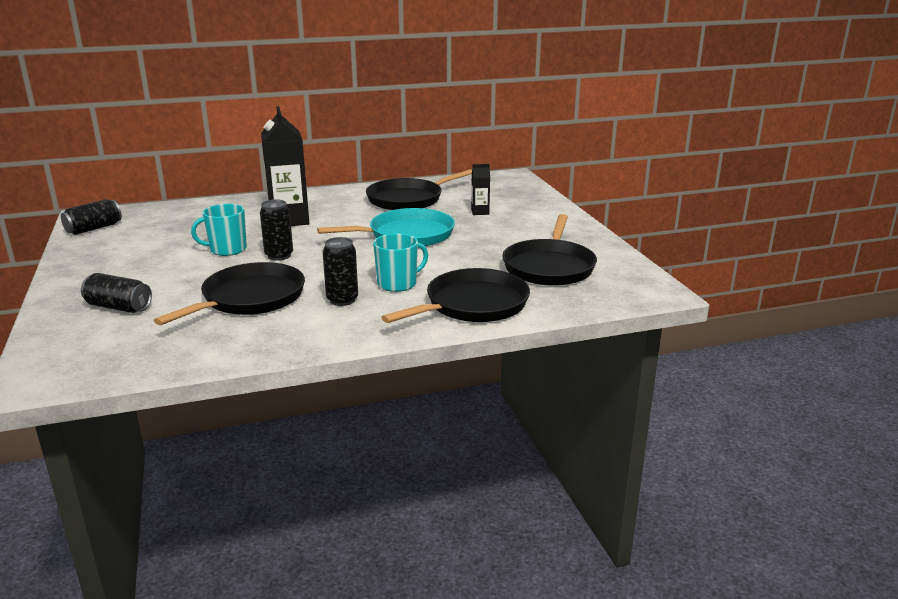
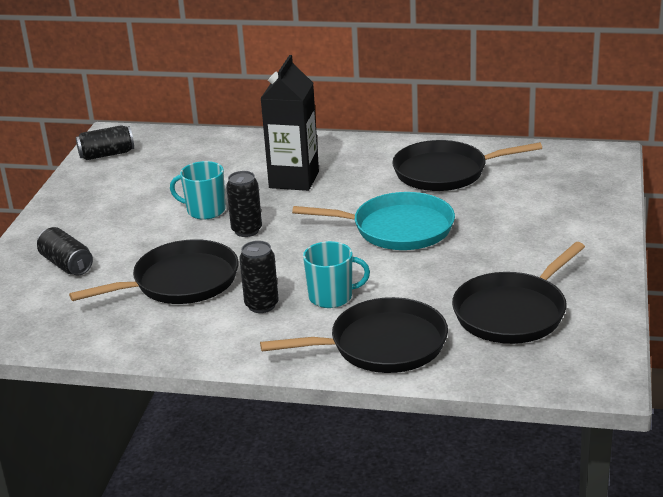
camera: 30 degrees right, 5 degrees up
black carton [471,164,490,215] -> none

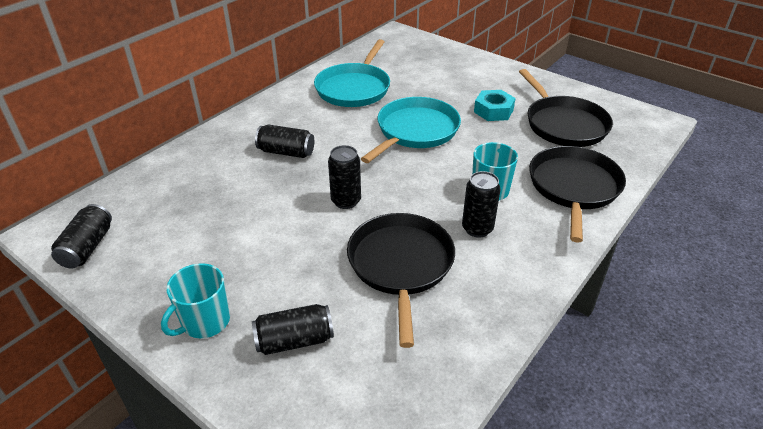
camera: 65 degrees left, 10 degrees up
turquoise mug [170,161,226,220] -> turquoise mug moved to [161,263,230,338]
black carton [260,55,319,191] -> black can [255,125,314,158]
black pan [392,140,542,191] -> turquoise pan [314,39,390,107]
none -> turquoise nut [474,90,516,121]

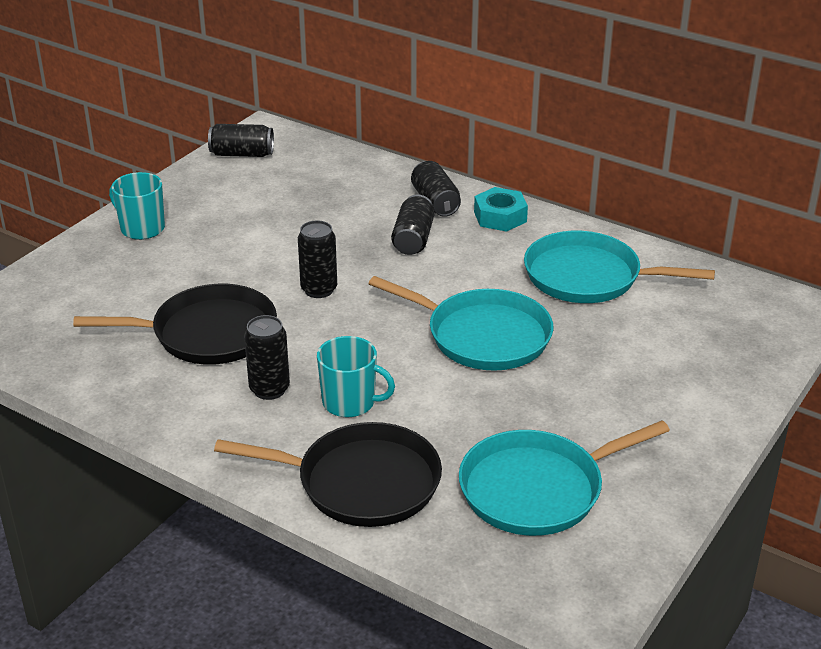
camera: 85 degrees right, 5 degrees down
black can [252,304,334,355] -> black can moved to [411,161,461,217]
turquoise nut [474,90,516,121] -> turquoise nut moved to [474,187,528,232]
black pan [519,69,613,147] -> turquoise pan [459,421,670,536]

